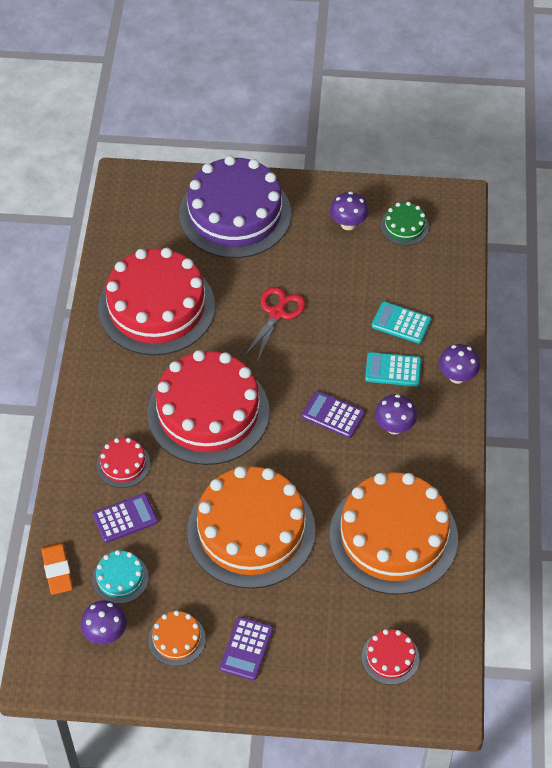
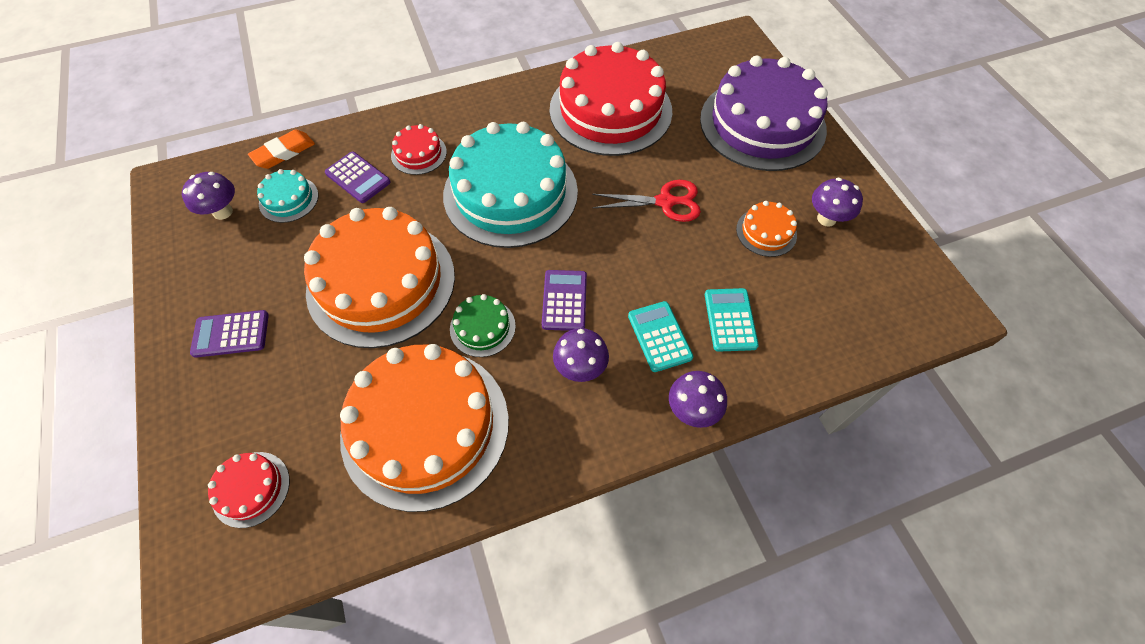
camera: 65 degrees right, 5 degrees up
red cake [147,350,270,465] -> turquoise cake [443,122,578,248]
orange cake [148,611,206,666] -> orange cake moved to [736,201,797,257]
green cake [381,202,429,246] -> green cake moved to [450,294,516,357]

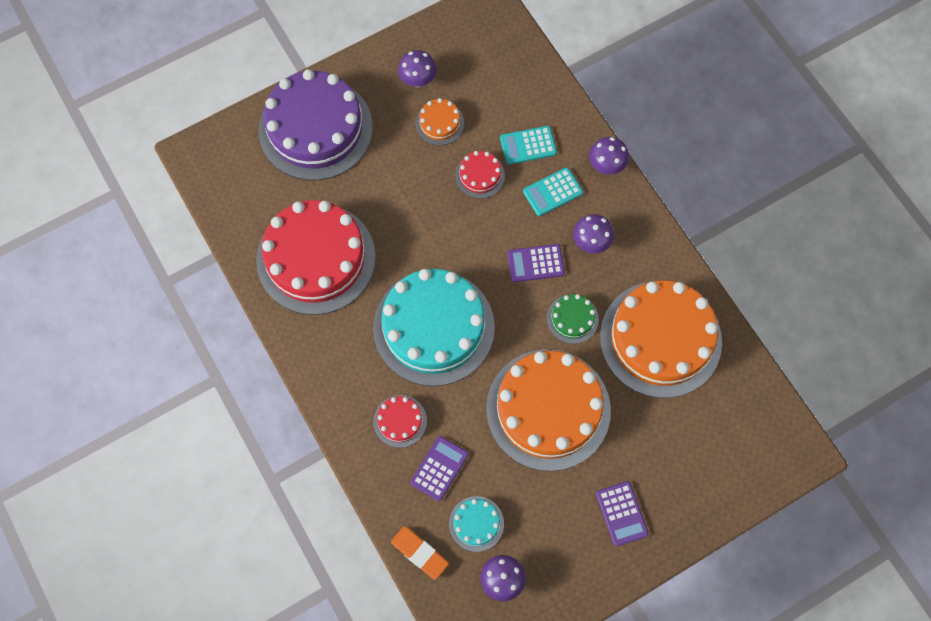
camera: 100 degrees left, 10 degrees up
red cake [208,452,290,528] -> red cake moved to [455,151,505,198]
red scissors [592,180,701,222] -> none

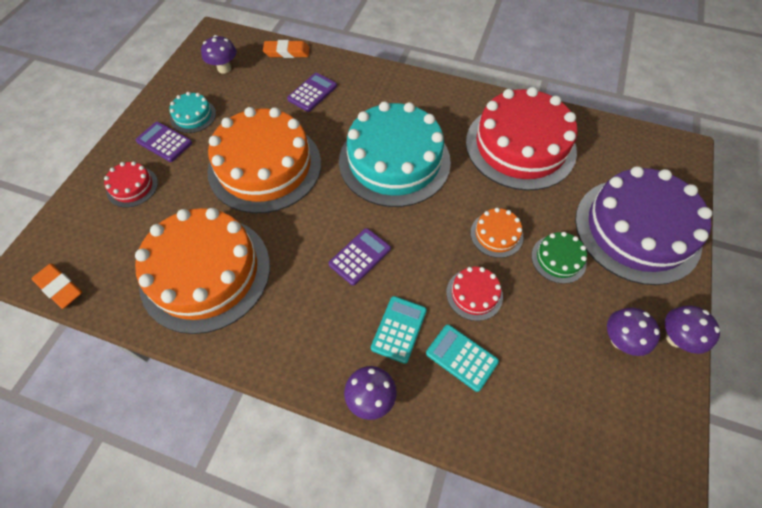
camera: 140 degrees right, 10 degrees down
red cake [373,395,427,448] -> red cake moved to [104,161,158,208]
purple calculator [410,436,468,501] -> purple calculator turned 135 degrees counterclockwise [287,73,337,112]
orange cake [416,98,464,145] -> orange cake moved to [470,208,523,258]
turquoise cake [449,496,504,552] -> turquoise cake moved to [169,92,216,133]
turquoise calculator [500,126,557,165] -> turquoise calculator turned 90 degrees counterclockwise [426,324,499,392]
green cake [547,294,599,344] -> green cake moved to [531,232,587,284]
purple mushroom [573,214,614,254] -> purple mushroom moved to [665,305,720,354]
none -> orange eraser [32,263,82,309]

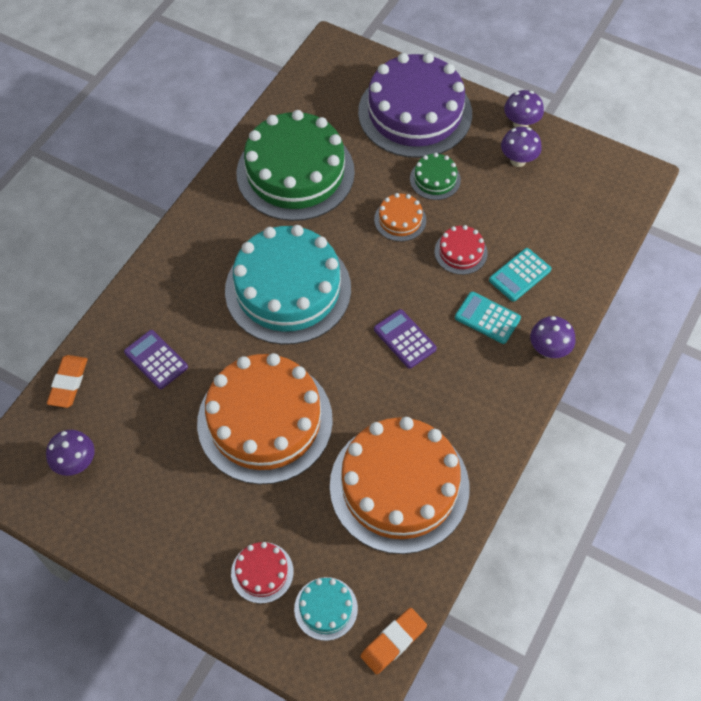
camera: 80 degrees left, 0 degrees up
purple calculator [136,122,192,162] -> none
turquoise cake [169,92,216,133] -> turquoise cake moved to [294,577,358,641]
red cake [466,87,577,191] -> green cake [236,110,355,221]

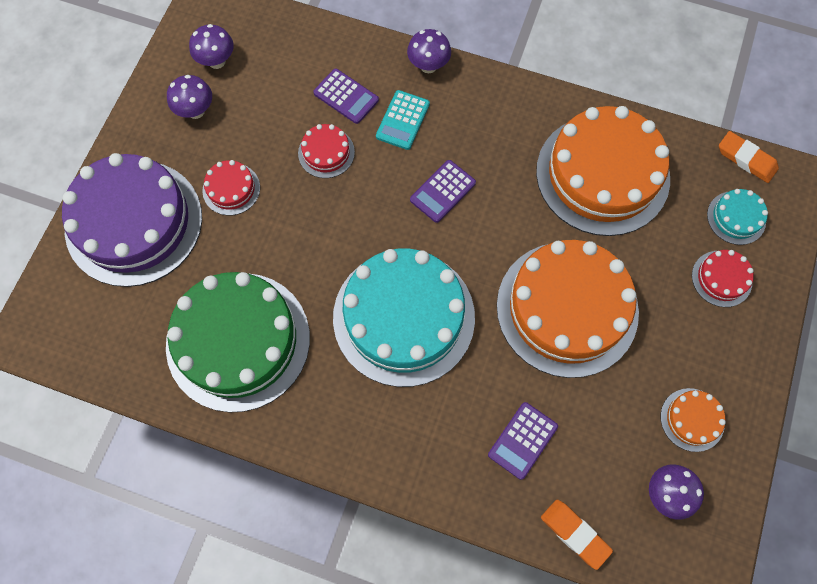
camera: 100 degrees left, 10 degrees up
orange eraser [47,355,88,408] -> orange eraser turned 45 degrees clockwise [541,500,613,570]
orange cake [374,193,426,241] -> orange cake moved to [661,388,726,452]
green cake [410,153,461,200] -> red cake [202,160,260,216]
turquoise calculator [489,248,551,302] -> purple calculator [313,69,379,124]
purple mushroom [504,90,544,128] -> purple mushroom moved to [189,24,234,69]

